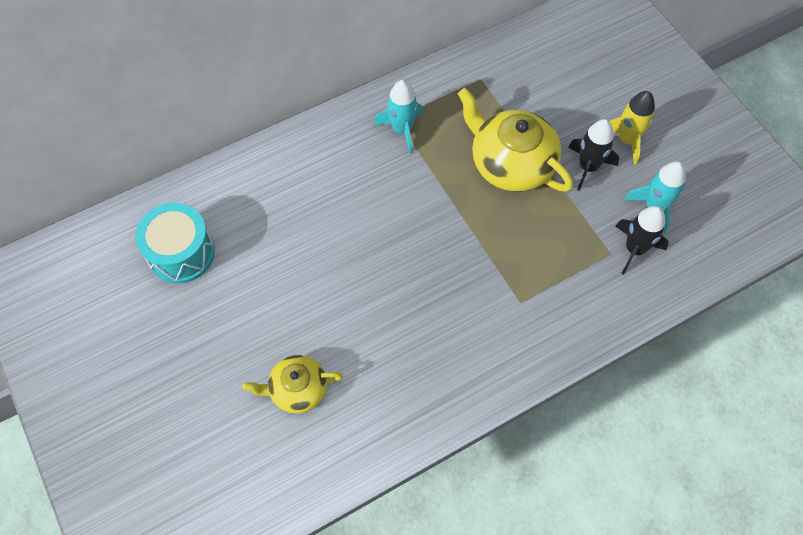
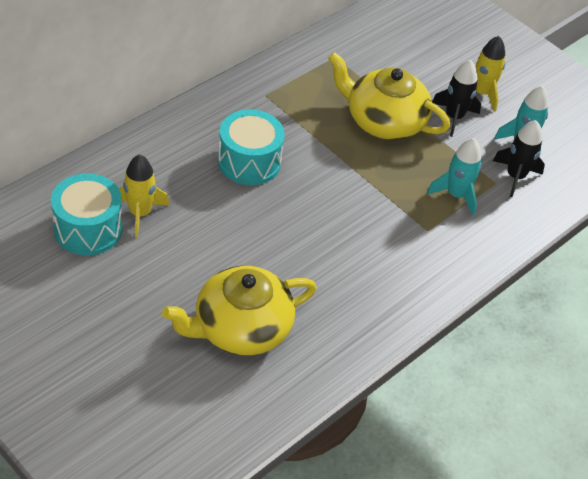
camera: 20 degrees left, 15 degrees down
yellow teapot [242,355,343,413] -> yellow teapot [162,266,317,355], size x1.68
turquoise rocket [374,80,423,154] -> turquoise rocket moved to [427,138,482,216]
none -> yellow rocket [119,154,169,238]
none -> turquoise drum [218,109,285,185]

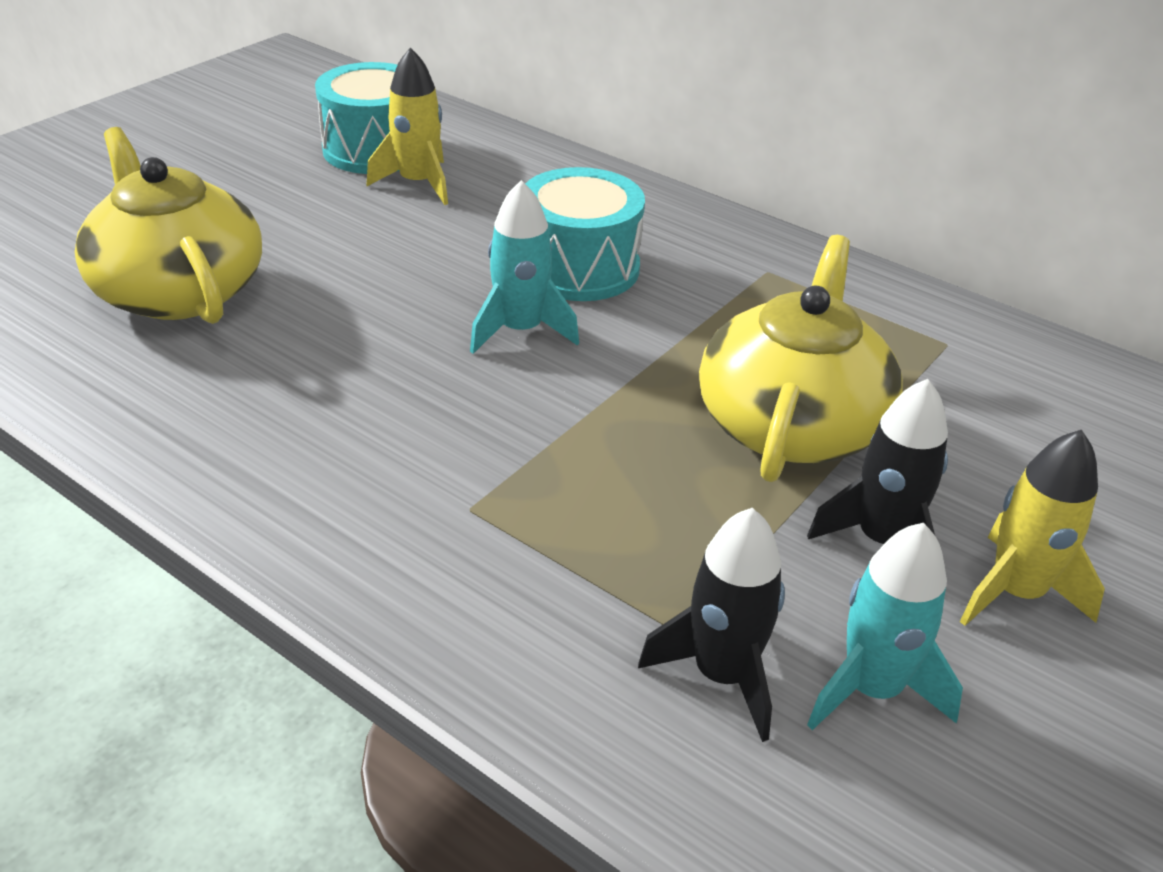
camera: 85 degrees right, 10 degrees down
turquoise rocket [427,138,482,216] -> turquoise rocket moved to [470,180,579,354]

